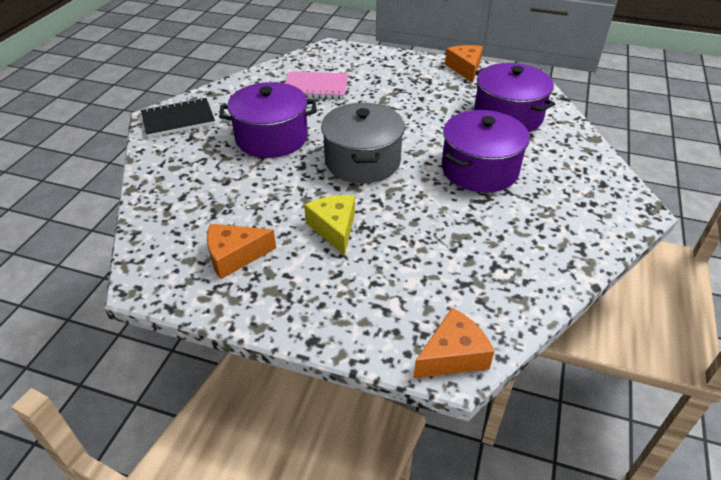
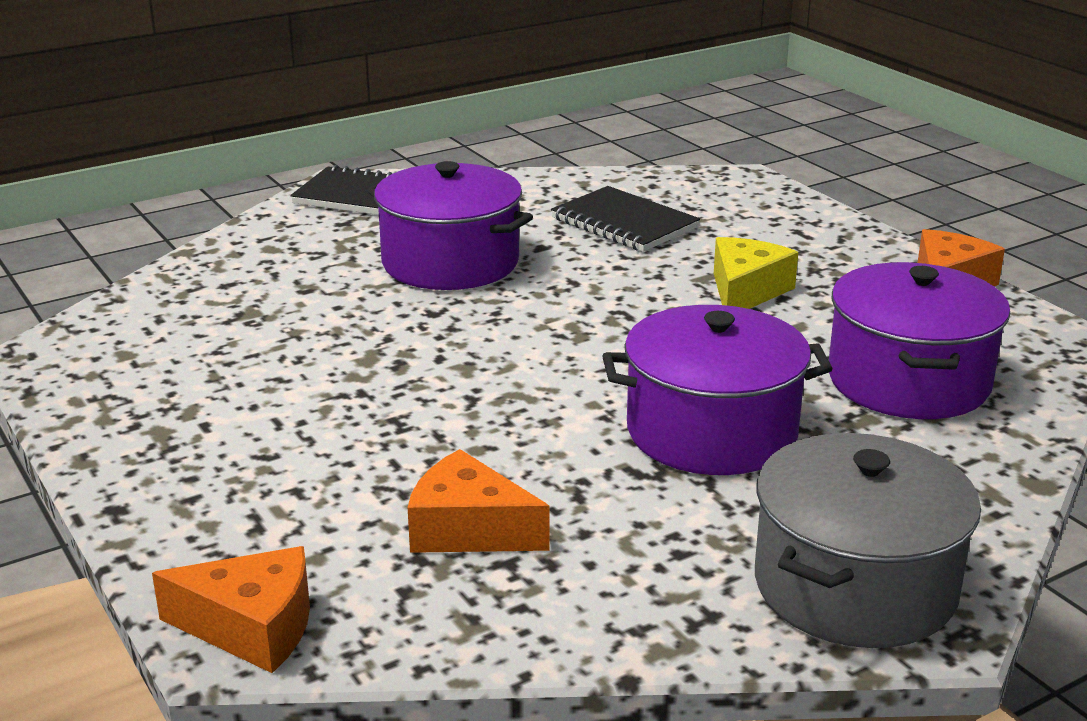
camera: 40 degrees right, 15 degrees down
orange cheese [207,224,276,279] -> orange cheese moved to [408,449,550,553]
pink notebook [285,71,348,99] -> black notebook [551,186,700,252]
yellow cheese [304,195,355,256] -> yellow cheese moved to [714,237,798,309]
grey pot [321,103,405,183] -> grey pot moved to [755,433,981,648]

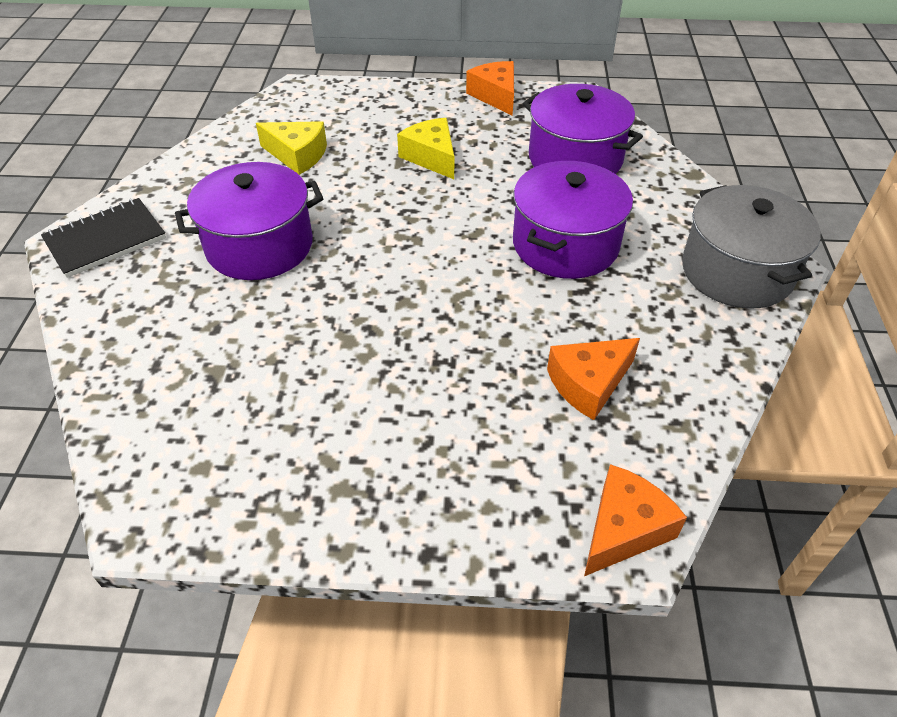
camera: 55 degrees left, 20 degrees up
black notebook [551,186,700,252] -> yellow cheese [256,121,327,175]

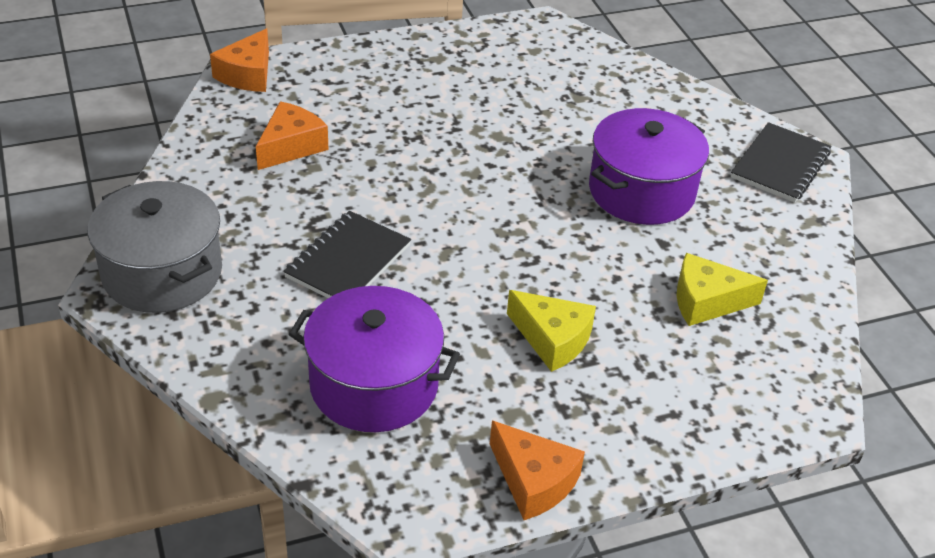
camera: 155 degrees right, 5 degrees down
purple pot [513,161,633,279] -> black notebook [283,211,411,298]

